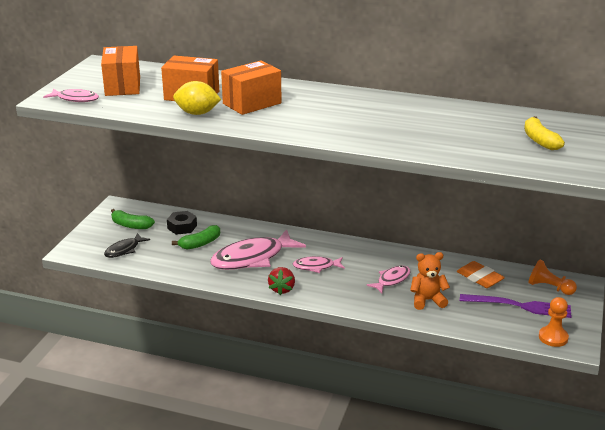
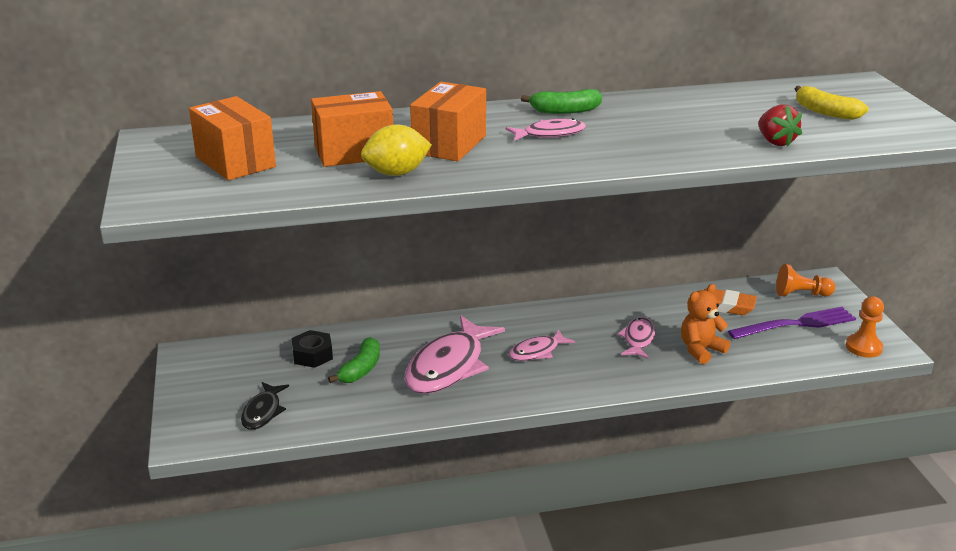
camera: 30 degrees left, 0 degrees up
pink fish [43,89,99,102] -> pink fish moved to [506,118,586,141]
green banana [111,209,155,229] -> green banana moved to [521,89,602,114]
red strawberry [268,267,295,295] -> red strawberry moved to [758,105,802,147]

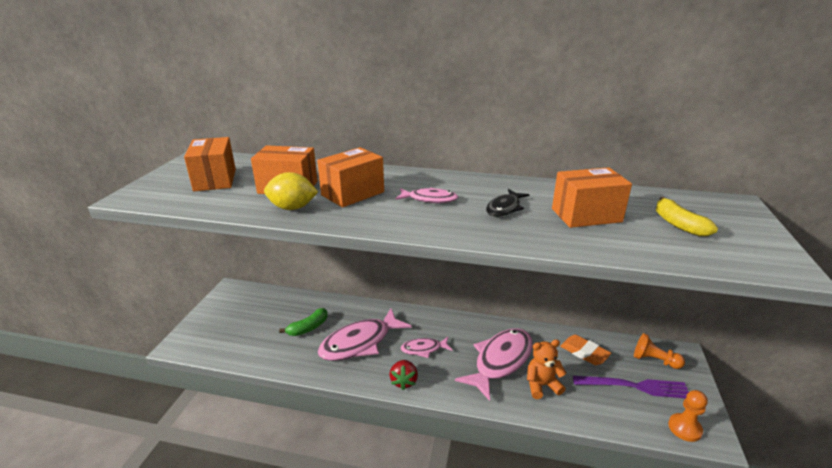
camera: 25 degrees right, 0 degrees up
black fish [241,382,289,430] -> black fish moved to [486,189,530,217]
black nut [291,330,333,368] -> none
green banana [521,89,602,114] -> none
pink fish [617,317,655,359] -> pink fish [455,328,533,401], size x1.92
red strawberry [758,105,802,147] -> red strawberry moved to [389,360,418,390]
none -> orange box [552,167,632,228]

